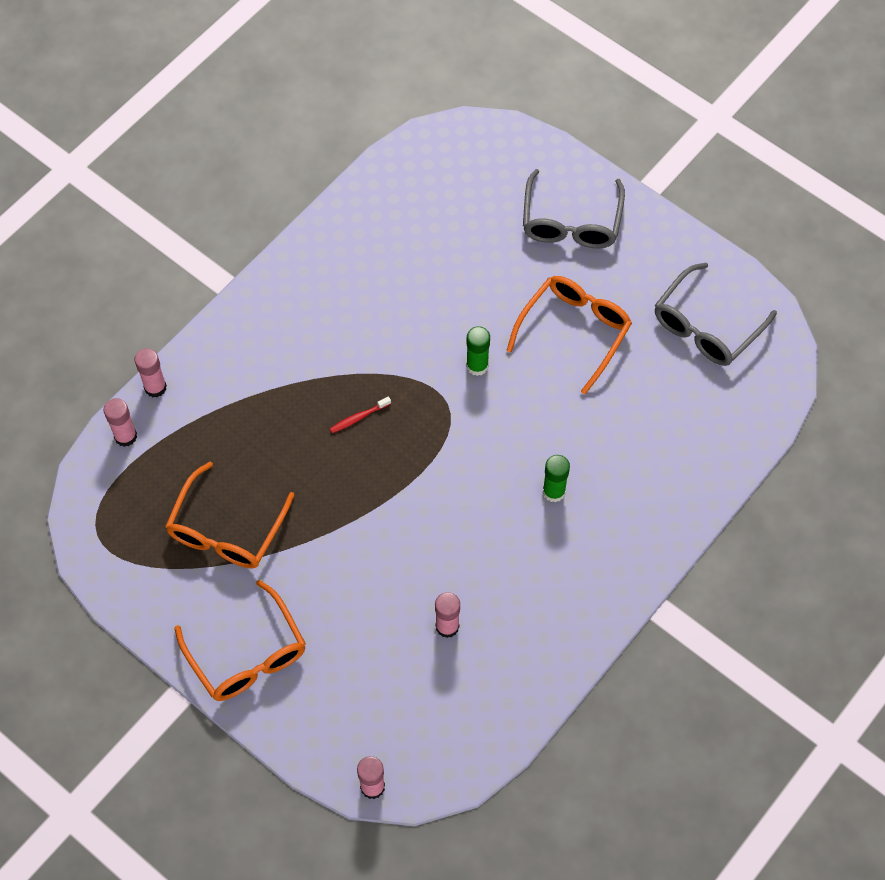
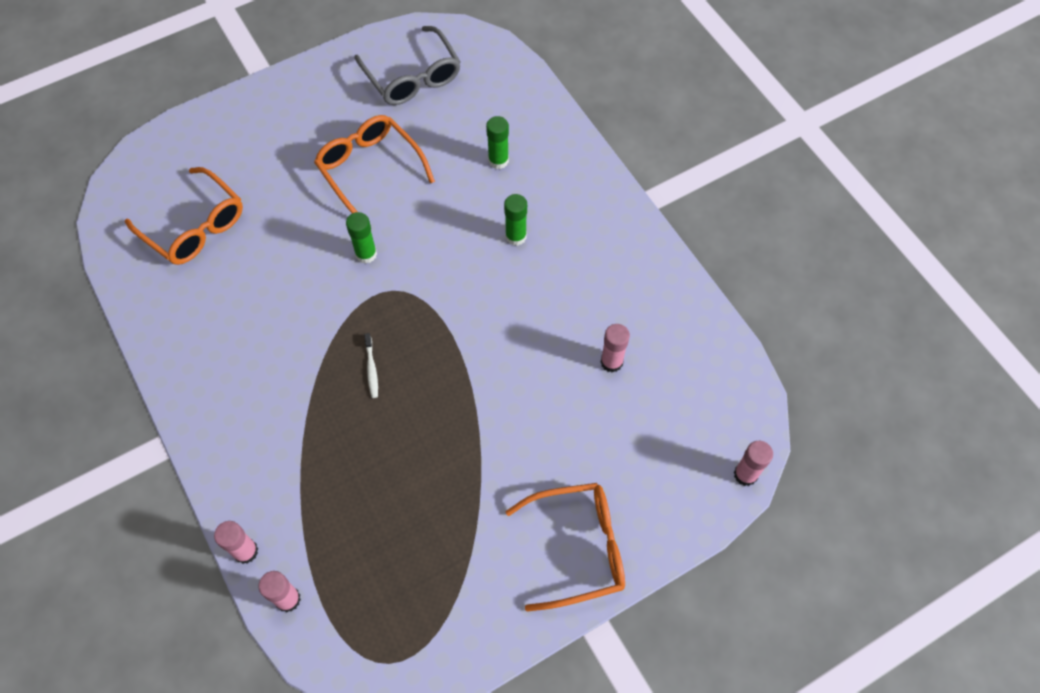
camera: 70 degrees left, 0 degrees up
orange glasses [165,462,295,568] -> orange glasses moved to [125,167,243,265]
red toothbrush [330,396,391,433] -> white toothbrush [364,333,378,398]
grey glasses [523,169,625,249] -> none
none -> green glue stick [486,116,509,169]

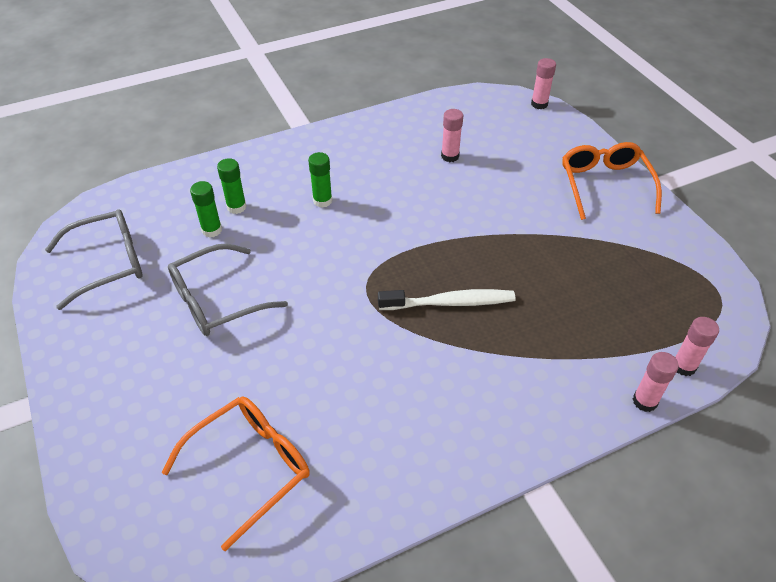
camera: 85 degrees left, 15 degrees down
orange glasses [314,115,435,213] -> grey glasses [168,244,288,336]
green glue stick [346,212,377,264] -> green glue stick moved to [190,181,222,237]
white toothbrush [364,333,378,398] -> white toothbrush [378,289,516,310], size x2.08

